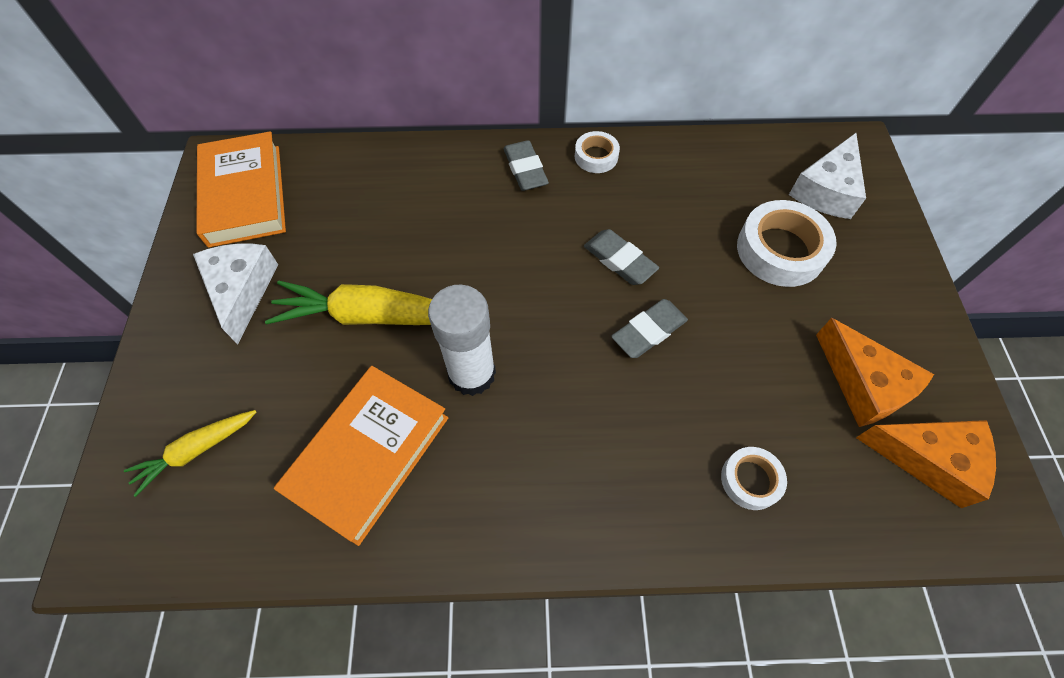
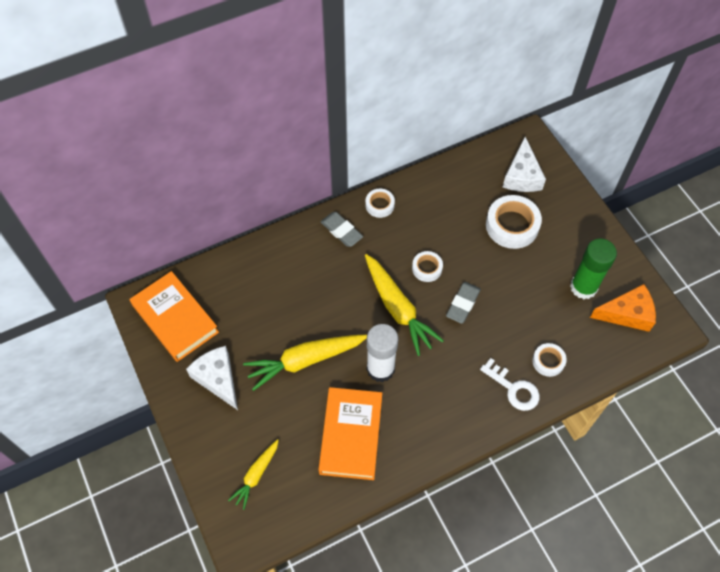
camera: 25 degrees left, 0 degrees up
grey eraser [584,229,659,285] -> white tape [412,251,443,282]
orange cheese [816,318,934,427] -> green glue stick [570,239,617,299]
none -> yellow carrot [365,254,444,356]
none -> white key [480,358,540,411]

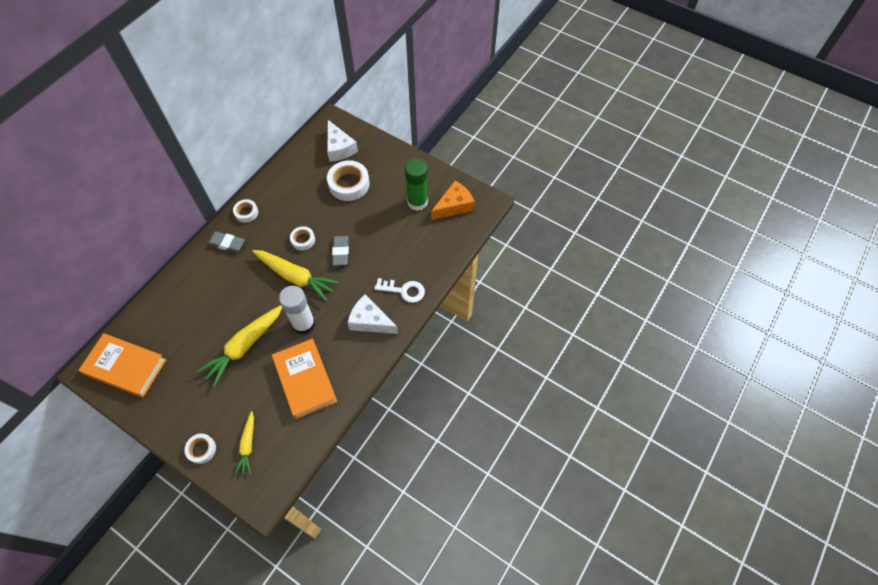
camera: 30 degrees left, 0 degrees up
white cheese [186,346,238,410] -> white cheese moved to [348,294,398,334]
white tape [532,343,567,377] -> white tape moved to [184,434,216,464]

